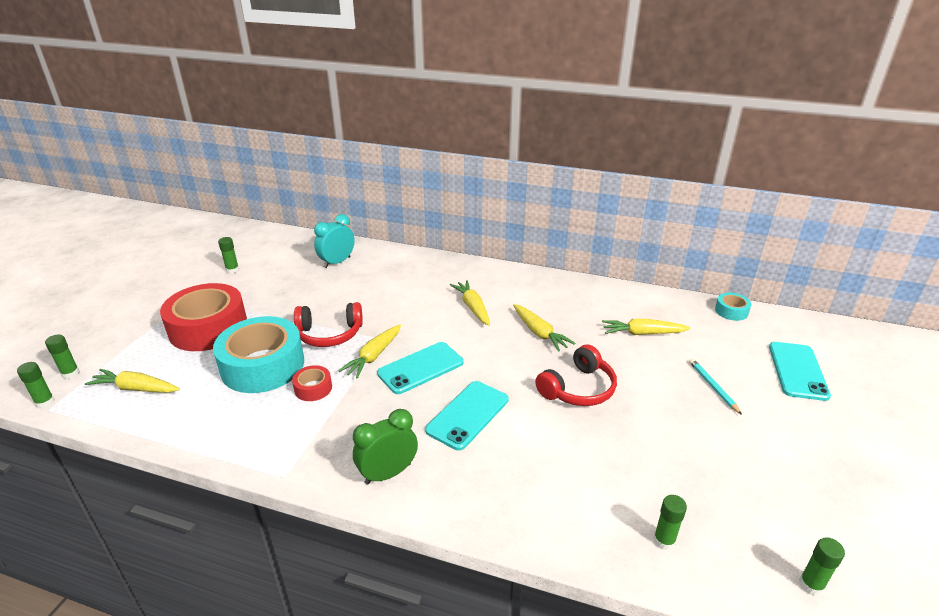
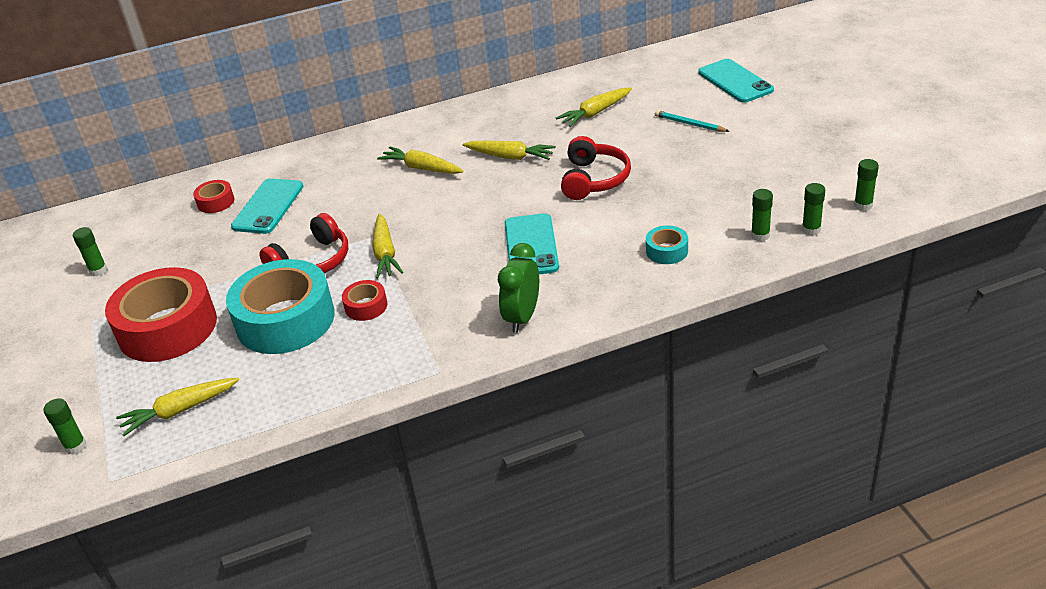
camera: 35 degrees left, 5 degrees up
green glue stick [17,362,55,409] -> green glue stick moved to [802,183,825,236]
turquoise clock [314,214,355,268] -> red tape [193,180,234,213]
turquoise phone [377,342,464,394] -> turquoise phone moved to [231,178,304,234]
turquoise tape [715,293,751,321] -> turquoise tape moved to [646,225,688,264]

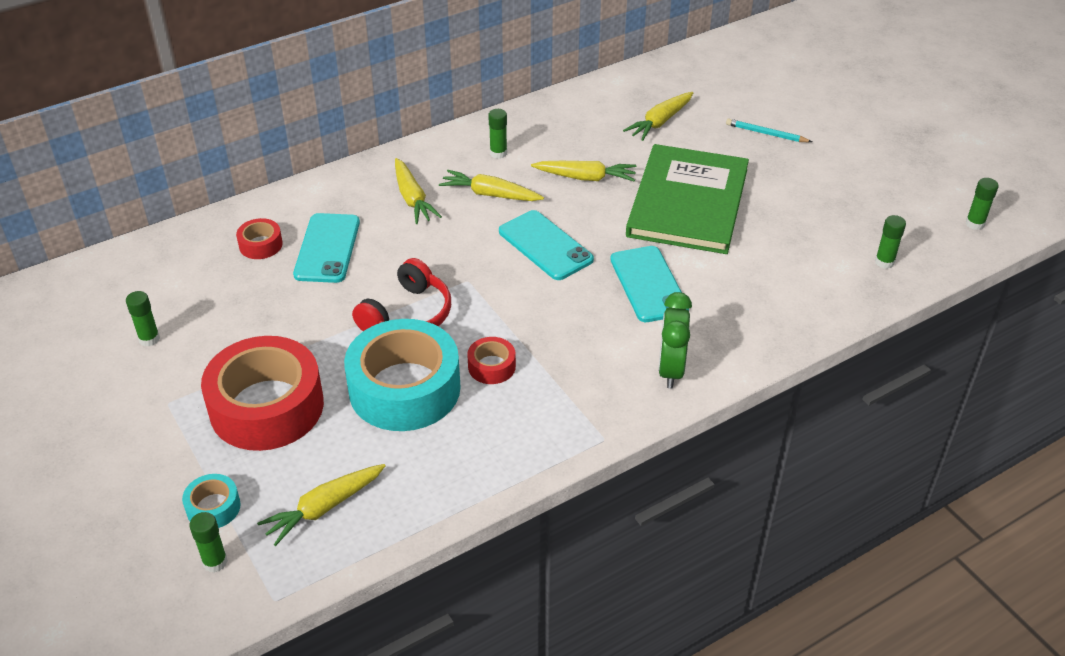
camera: 15 degrees left, 5 degrees up
yellow carrot [372,214,403,279] -> yellow carrot moved to [395,158,442,224]
red headphones [561,136,631,200] -> green book [626,144,749,254]
turquoise tape [646,225,688,264] -> turquoise tape moved to [182,474,241,528]
turquoise phone [698,59,774,103] -> turquoise phone moved to [499,210,594,280]
green glue stick [802,183,825,236] -> green glue stick moved to [488,109,507,159]

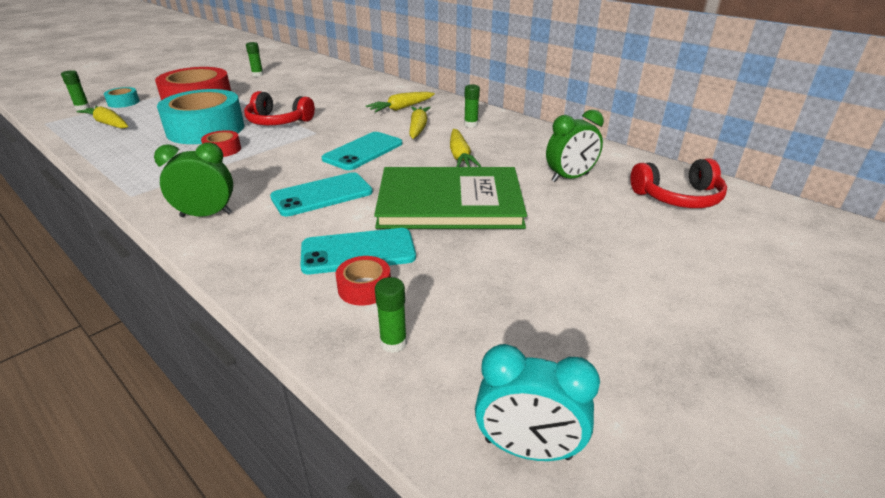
camera: 75 degrees right, 10 degrees down
red tape [236,218,283,259] -> red tape moved to [336,256,391,305]
turquoise phone [293,213,360,283] -> turquoise phone moved to [300,228,416,274]
yellow carrot [623,92,693,141] -> green clock [546,110,604,182]
turquoise pencil [726,119,812,142] -> none
green glue stick [966,178,998,230] -> turquoise clock [475,344,600,461]
none -> red headphones [630,158,727,208]

